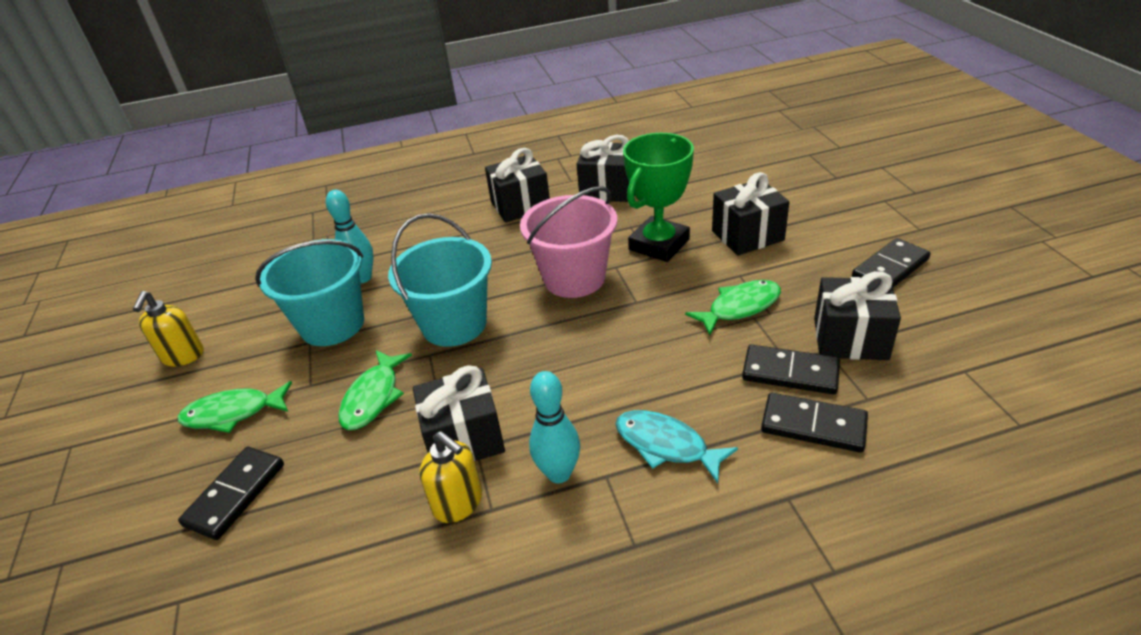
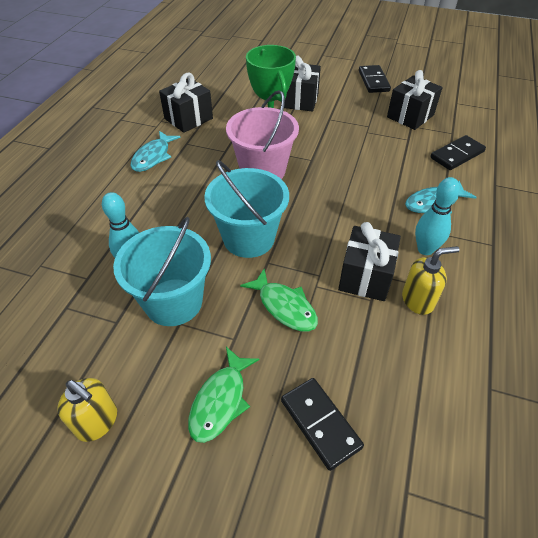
camera: 60 degrees left, 10 degrees up
black gift [485,148,550,223] -> turquoise fish [130,131,181,172]
green fish [685,280,781,336] -> none
black domino [742,345,840,395] -> none

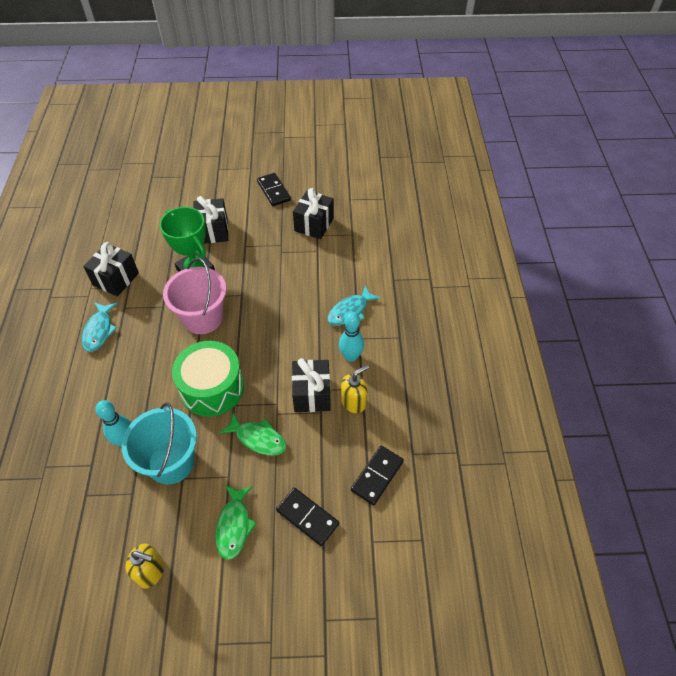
camera: 20 degrees left, 5 degrees up
turquoise bucket [204,160,289,258] -> green drum [172,341,244,417]
black domino [430,135,486,170] -> black domino moved to [351,446,404,506]

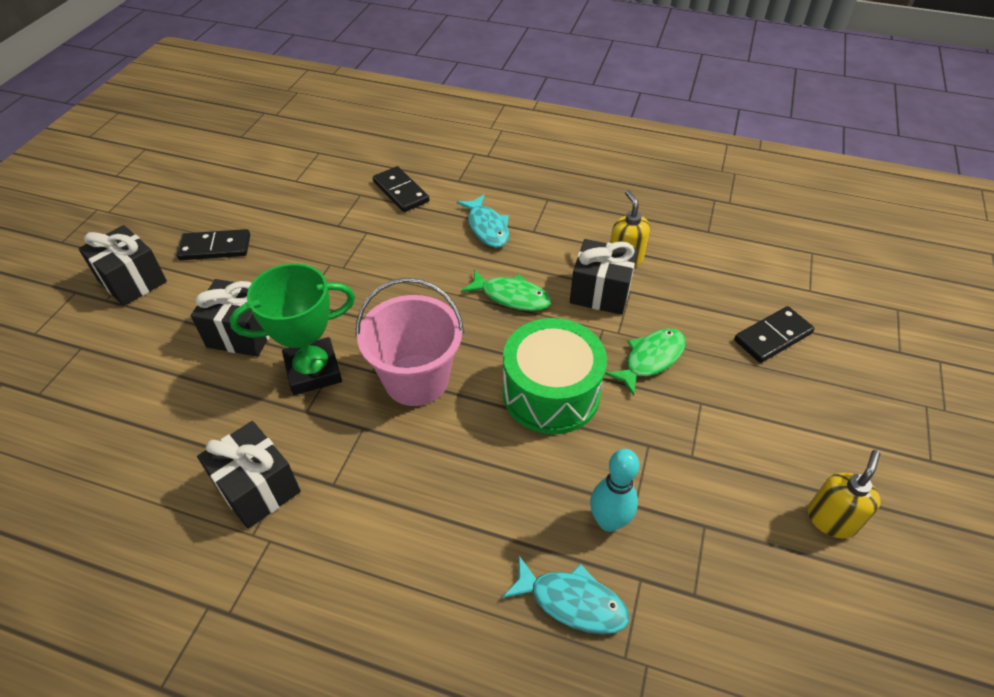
camera: 70 degrees left, 5 degrees down
turquoise fish [82,302,117,352] -> turquoise fish moved to [502,556,629,634]
turquoise bucket [122,402,197,484] -> none
green fish [215,485,256,560] -> green fish moved to [461,270,551,311]
black gift [293,188,334,239] -> black gift moved to [78,225,167,306]
turquoise bowling pin [339,312,364,362] -> none
black domino [351,446,404,506] -> black domino moved to [373,166,429,212]

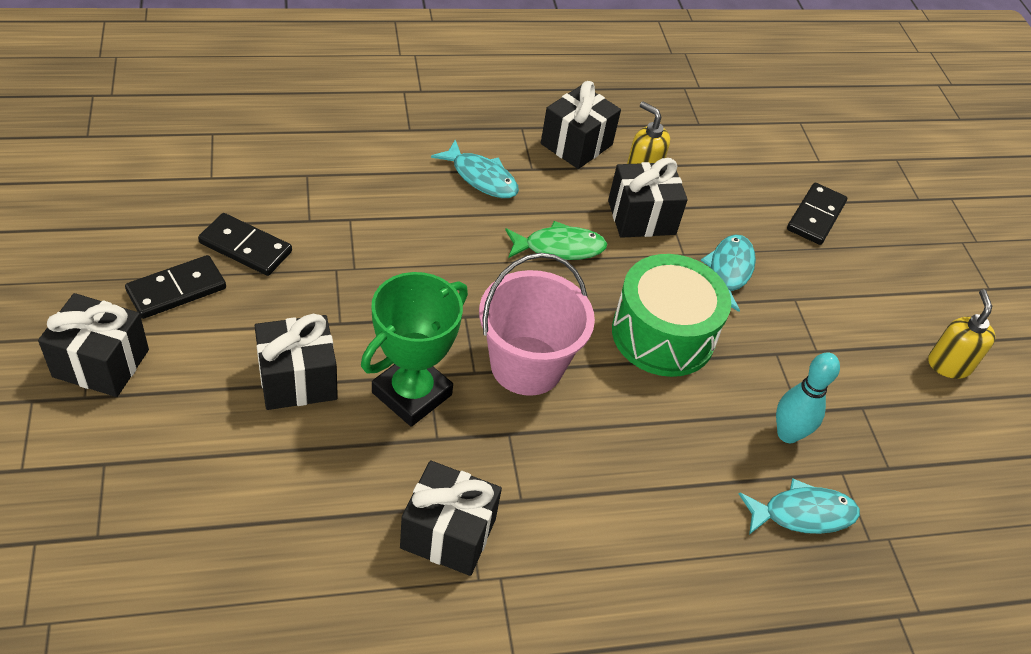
camera: 35 degrees left, 0 degrees up
black domino [373,166,429,212] -> black domino moved to [198,213,292,276]
green fish [605,329,686,396] -> turquoise fish [701,234,756,312]
none -> black gift [541,81,621,169]

